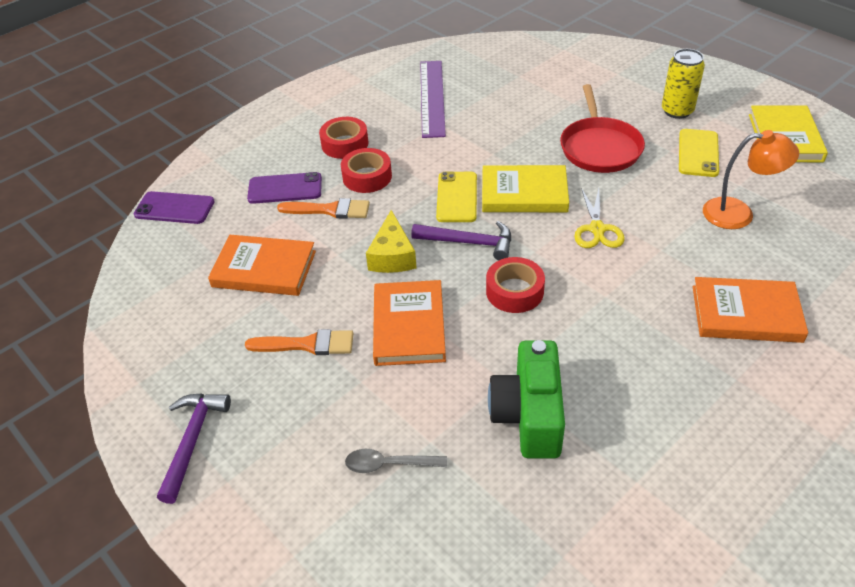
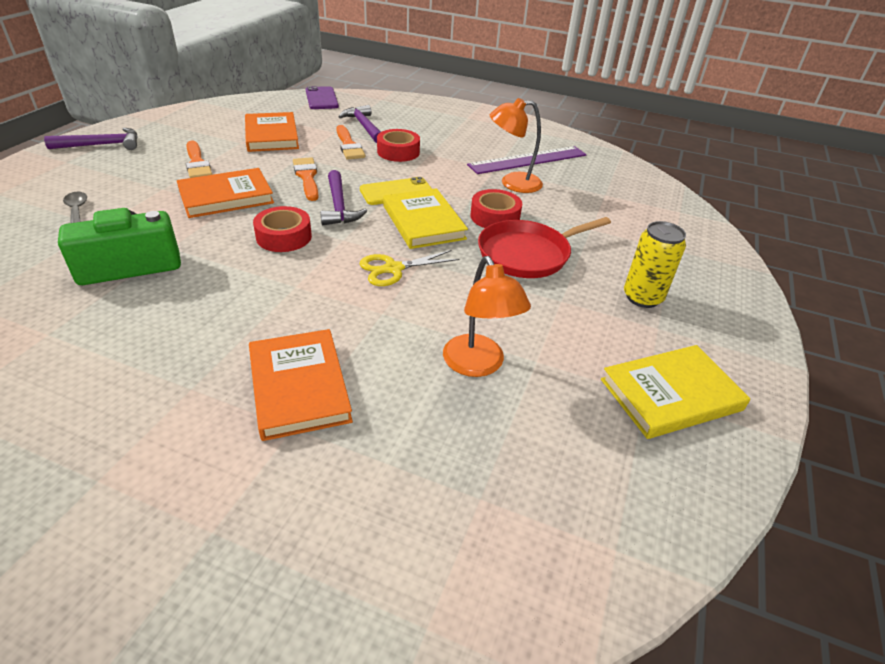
camera: 60 degrees right, 5 degrees down
purple phone [247,172,322,204] -> purple hammer [339,105,381,143]
red tape [319,117,369,159] -> red tape moved to [470,189,522,228]
yellow cheese [366,210,417,273] -> orange brush [293,157,319,201]
yellow phone [679,129,719,177] -> none
none -> orange lamp [490,98,543,193]

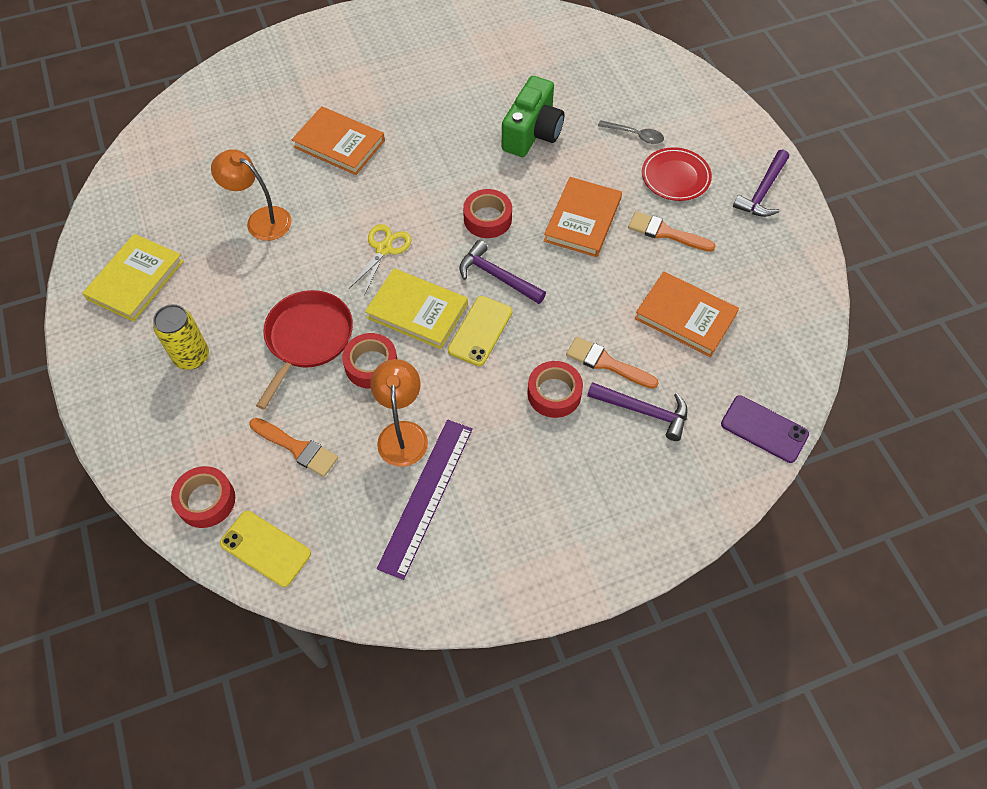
camera: 140 degrees right, 20 degrees up
orange brush [293,157,319,201] -> orange brush moved to [249,418,338,477]
orange lamp [490,98,543,193] -> orange lamp turned 45 degrees counterclockwise [370,359,428,467]
none -> red tape [171,466,235,528]
none -> yellow phone [220,511,311,587]
none -> red plate [642,147,712,201]

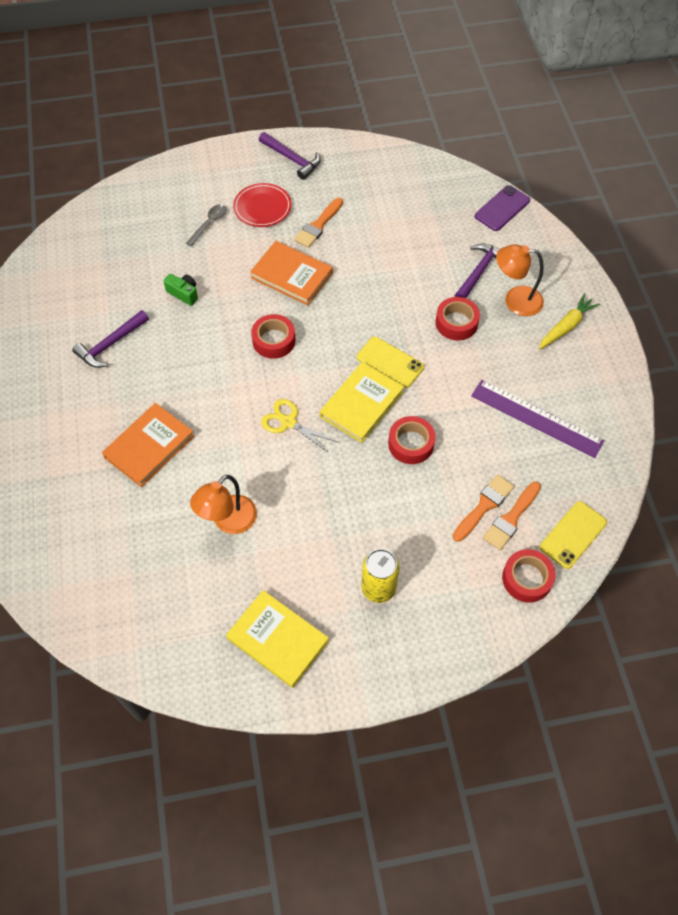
camera: 80 degrees left, 0 degrees up
red pan [256,290,353,410] -> none
orange lamp [370,359,428,467] -> orange lamp moved to [496,244,544,316]
purple hammer [459,240,546,304] -> purple hammer moved to [72,310,149,368]
green camera [502,76,564,157] -> green camera [163,274,198,306], size x0.50
orange brush [566,337,659,389] -> orange brush moved to [483,482,541,550]
orange book [635,271,739,357] -> none
none -> yellow carrot [539,293,600,349]

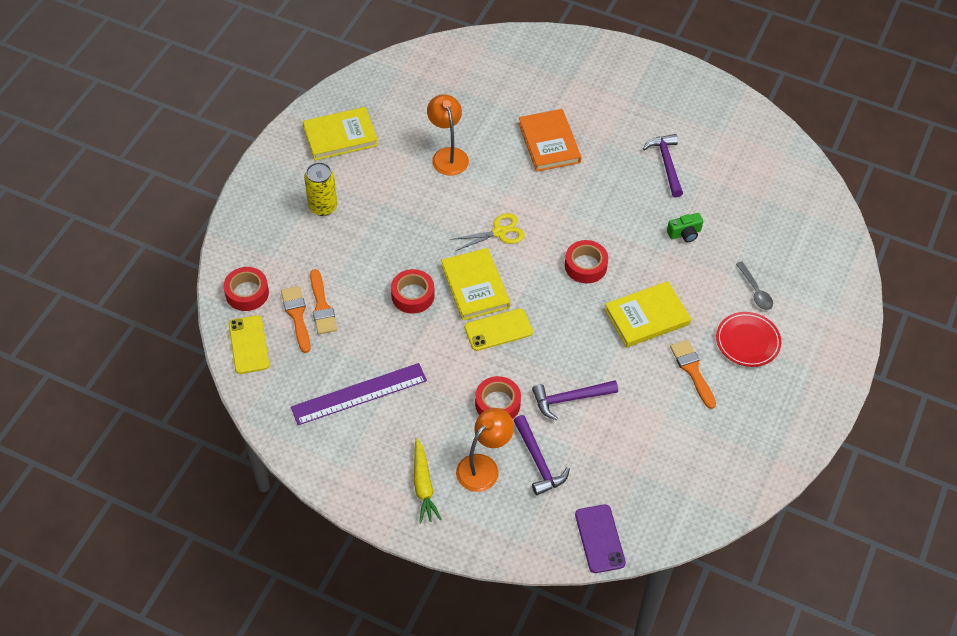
camera: 125 degrees right, 5 degrees down
orange book [250,241,333,305] -> yellow book [604,281,691,348]
purple hammer [259,132,320,180] -> purple hammer moved to [532,380,618,420]

